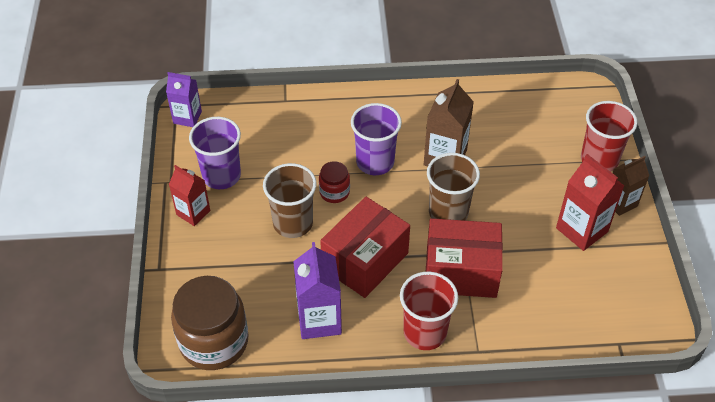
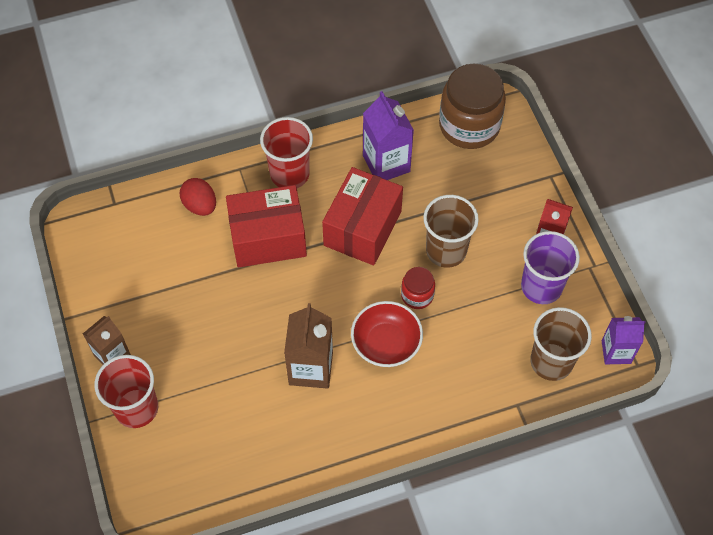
camera: 165 degrees right, 10 degrees up
purple cup [351,103,402,175] -> red bowl [351,301,423,367]
brown cup [427,153,480,221] -> brown cup moved to [530,307,592,381]
red carton [556,154,624,251] -> none
none -> red egg [180,178,216,216]

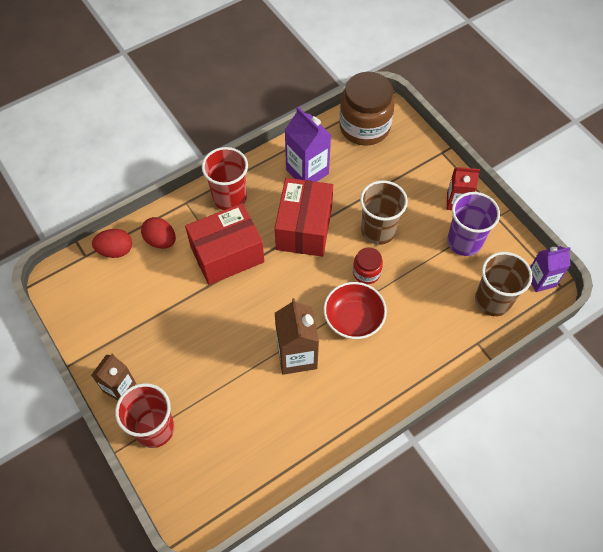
camera: 15 degrees left, 0 degrees up
none -> red egg [92,229,132,258]

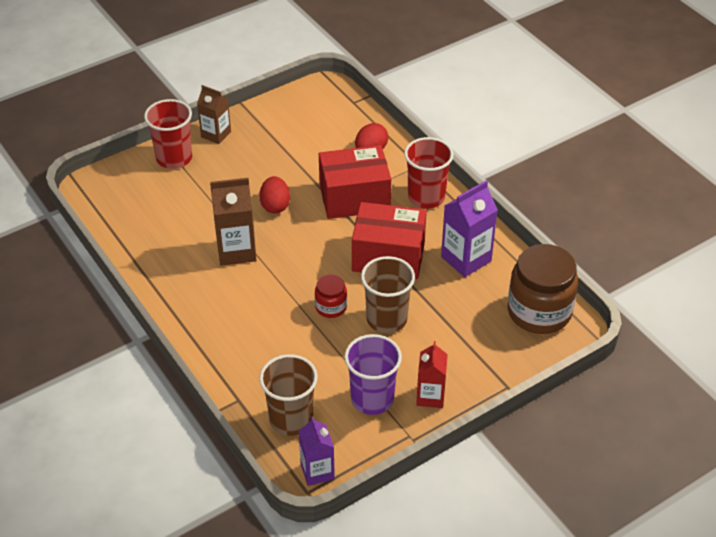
camera: 90 degrees right, 15 degrees down
red egg [92,229,132,258] -> red egg moved to [259,176,290,213]
red box [185,203,264,285] -> red box turned 75 degrees counterclockwise [319,145,391,219]
red bowl [324,282,387,339] -> none

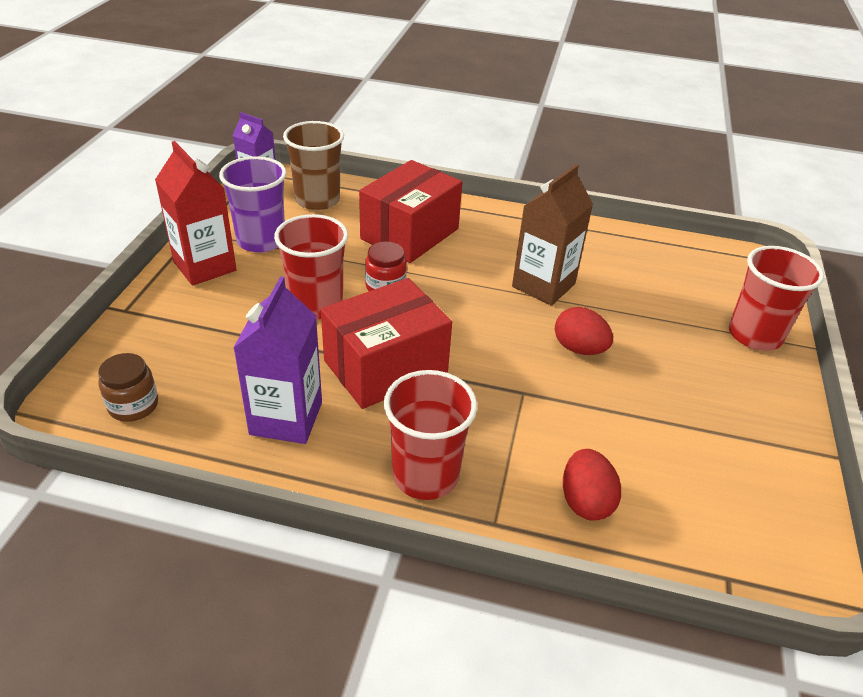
camera: 135 degrees right, 5 degrees down
brown carton [197,85,231,144] -> none
red box [319,145,391,219] -> red box moved to [359,160,462,263]
brown cup [361,256,415,333] -> red cup [274,214,348,319]
red carton [416,341,448,408] -> red carton [155,141,237,286], size x1.50
brown jar [507,244,578,334] -> brown jar [98,353,158,422], size x0.49

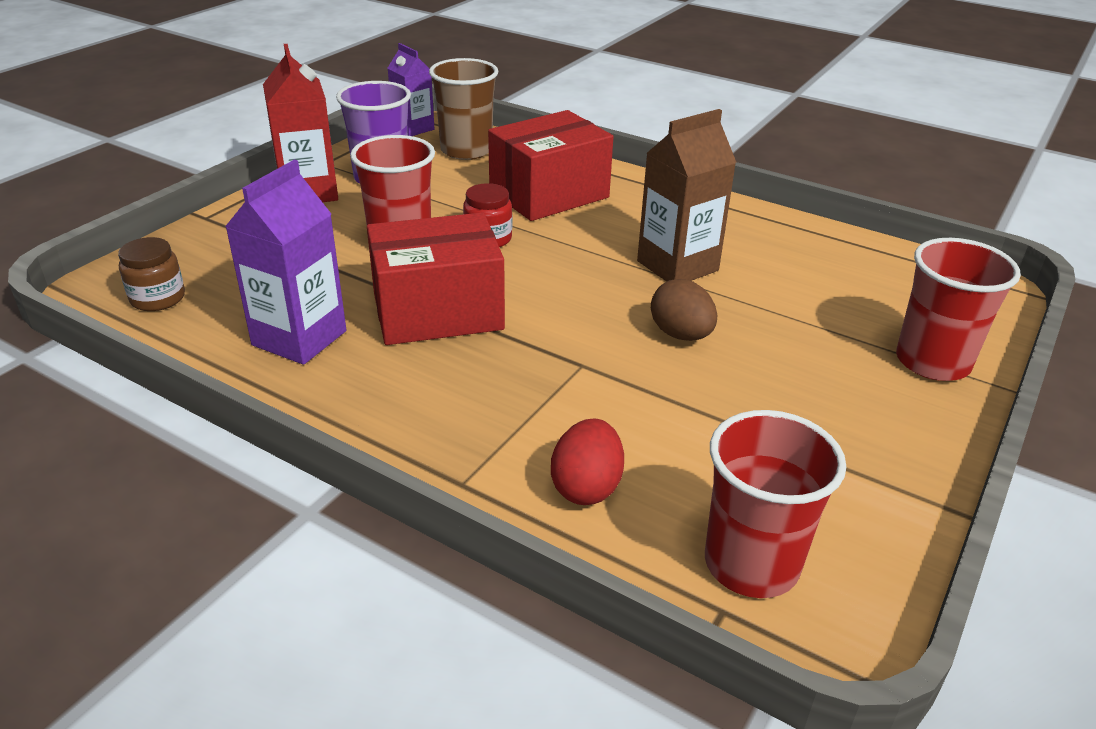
camera: 20 degrees right, 5 degrees down
red cup [384,370,477,500] -> red cup moved to [705,410,846,598]
red egg [555,307,613,355] -> brown egg [651,279,717,341]

